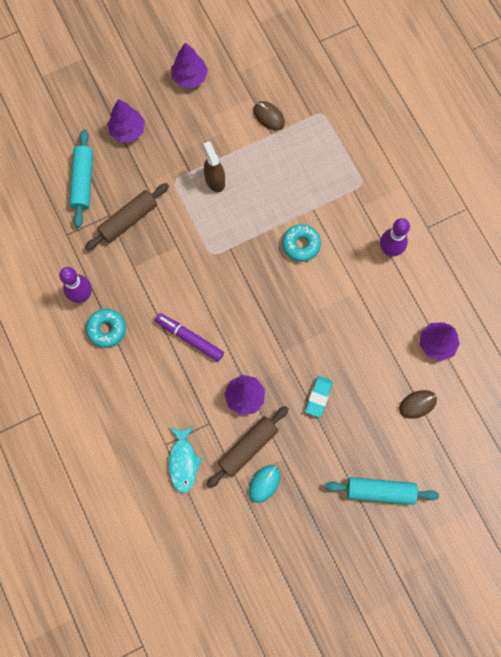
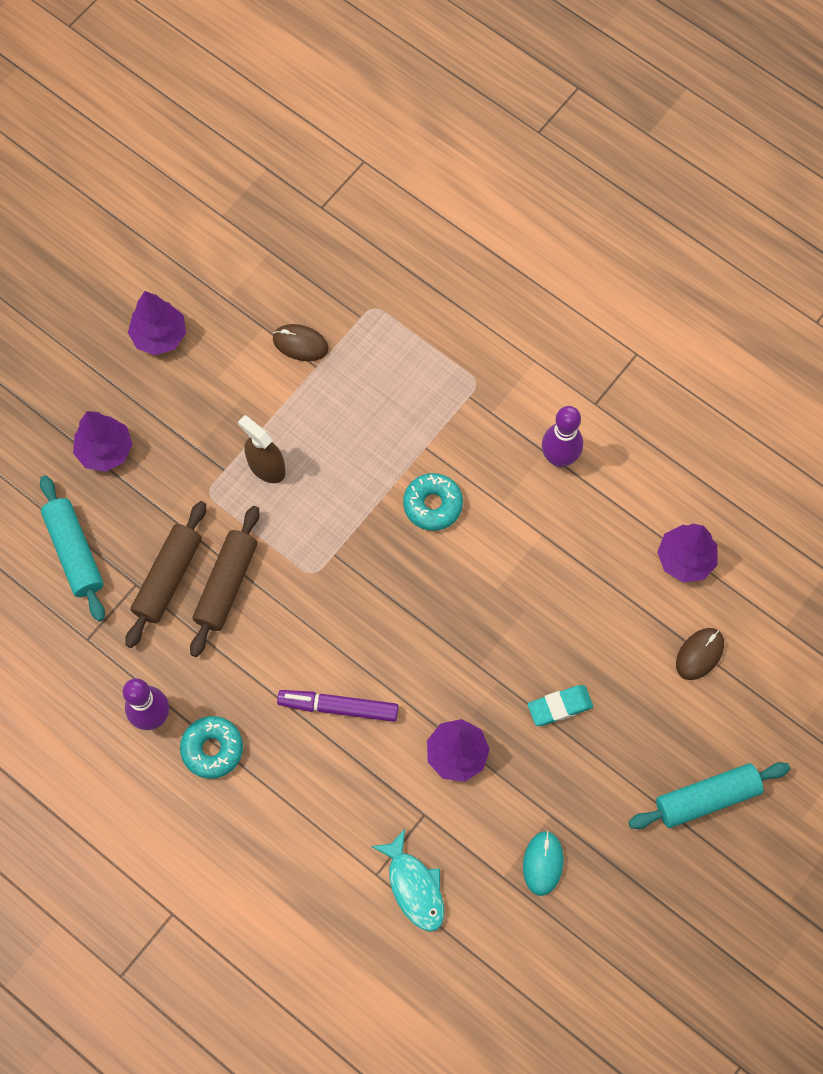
camera: 25 degrees left, 5 degrees down
brown rolling pin [207,406,289,488] -> brown rolling pin moved to [190,506,260,657]
turquoise eraser [305,376,333,418] -> turquoise eraser turned 75 degrees clockwise [528,685,593,726]

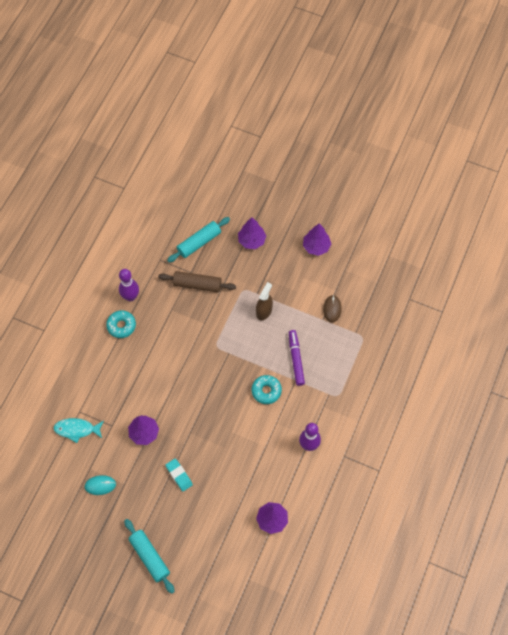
camera: 75 degrees right, 5 degrees down
brown rolling pin [190,506,260,657] -> none
purple marker [277,690,399,722] -> purple marker moved to [289,330,305,386]
turquoise fish [371,829,444,932] -> turquoise fish turned 45 degrees clockwise [53,418,104,443]
brown mouse [676,628,724,680] -> none

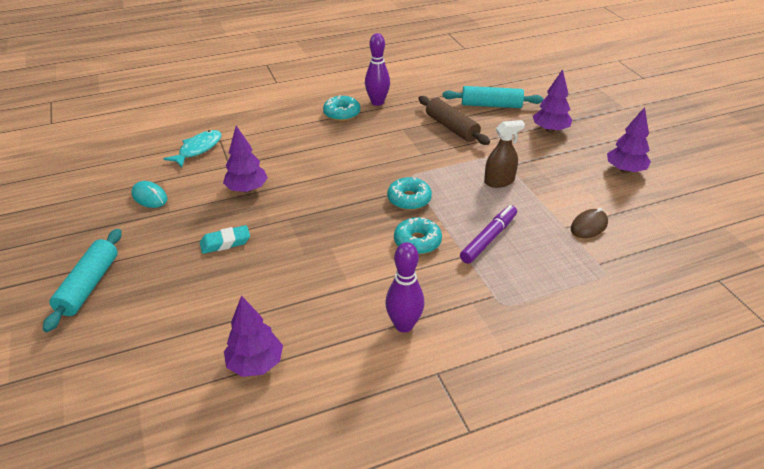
camera: 45 degrees right, 25 degrees down
turquoise fish [53,418,104,443] -> turquoise fish turned 75 degrees clockwise [164,130,222,167]
turquoise eraser [165,458,193,491] -> turquoise eraser turned 60 degrees clockwise [200,225,250,254]
none -> turquoise donut [387,177,432,210]

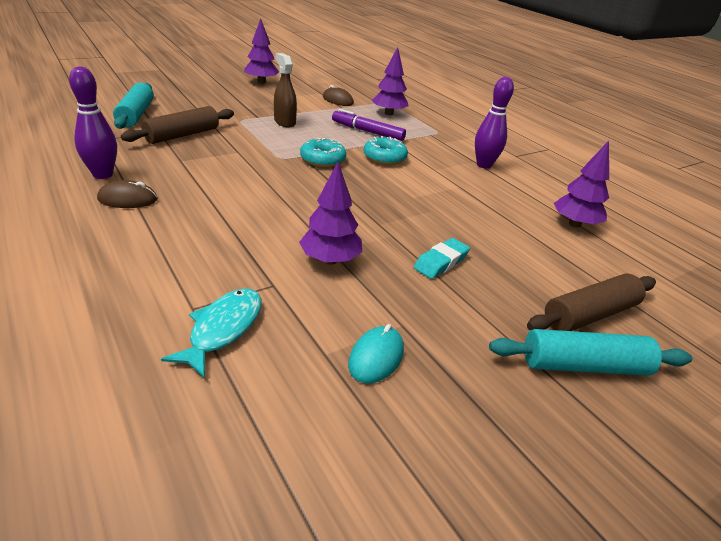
camera: 105 degrees left, 5 degrees down
turquoise fish [164,130,222,167] -> turquoise fish turned 90 degrees clockwise [161,288,262,378]
turquoise eraser [200,225,250,254] -> turquoise eraser turned 75 degrees clockwise [414,238,470,279]
turquoise donut [323,95,360,121] -> brown mouse [97,180,157,208]
purple tree [533,69,572,133] -> purple tree moved to [372,47,409,115]
none -> brown rolling pin [527,274,656,331]

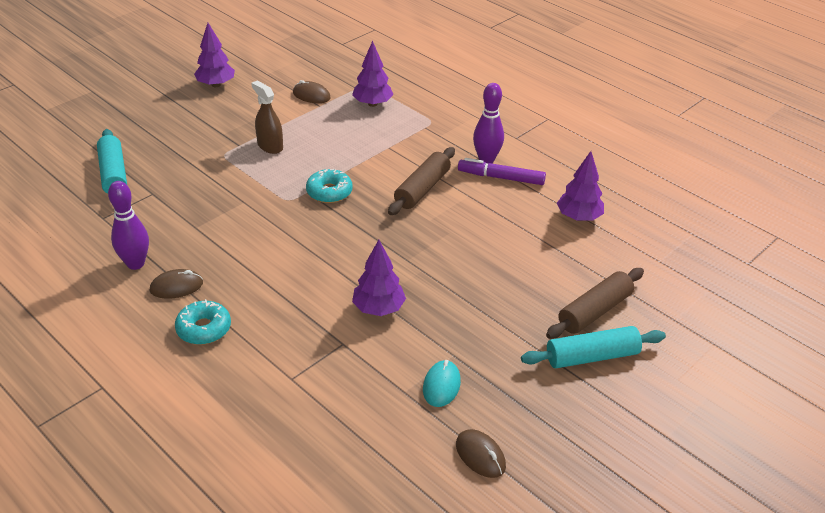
camera: 10 degrees left, 5 degrees up
brown rolling pin [121,106,234,144] -> brown rolling pin moved to [388,147,455,215]
turquoise fish [161,288,262,378] -> none
purple marker [332,109,406,141] -> purple marker moved to [458,158,546,185]
turquoise donut [363,136,408,165] -> turquoise donut moved to [175,299,231,345]
turquoise eraser [414,238,470,279] -> none
none -> brown mouse [456,429,506,478]

